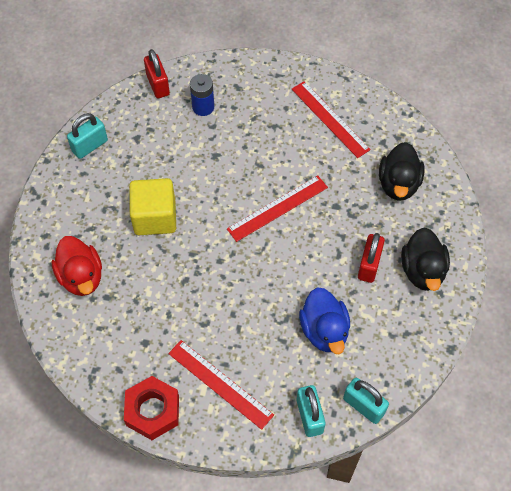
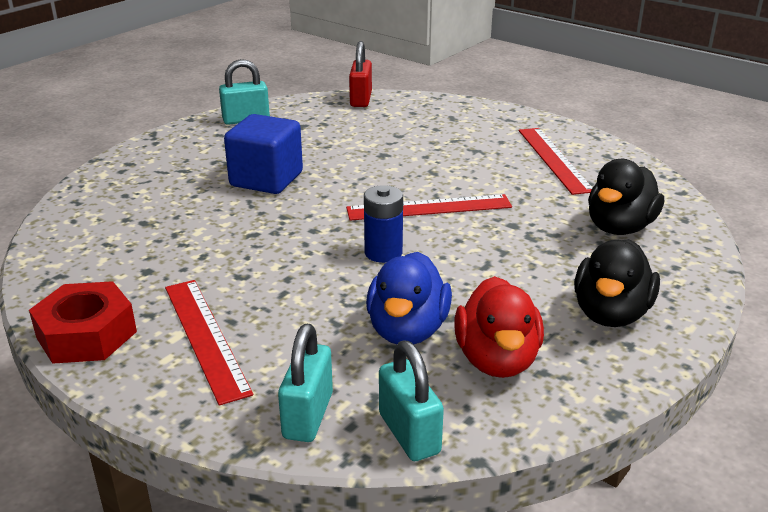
camera: 25 degrees right, 30 degrees down
red duck [52,236,102,296] -> red duck moved to [455,276,544,378]
yellow cube [129,178,176,235] -> blue cube [224,114,303,194]
blue battery [190,74,214,116] -> blue battery moved to [364,185,403,263]
red padlock [358,233,385,283] -> none

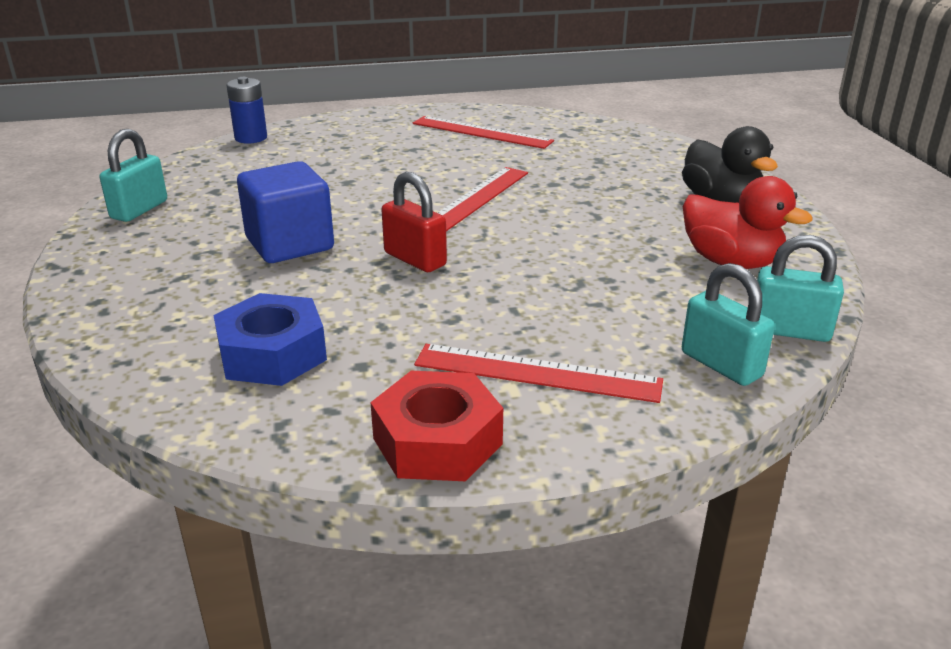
camera: 50 degrees left, 0 degrees up
red padlock [349,41,372,107] -> red padlock moved to [381,172,447,272]
blue battery [364,185,403,263] -> blue battery moved to [226,77,267,144]
blue duck [366,252,452,344] -> none
black duck [588,159,664,235] -> none
none -> blue nut [213,293,327,386]

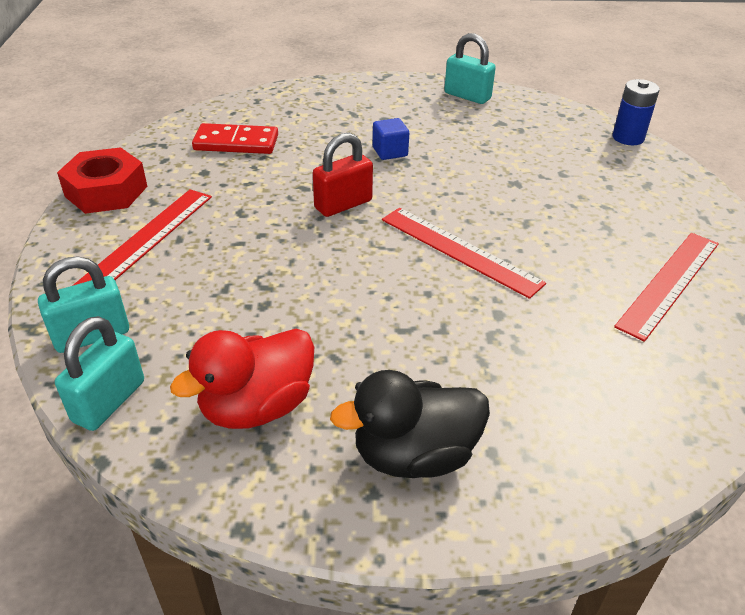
camera: 100 degrees right, 10 degrees up
blue nut [213,293,327,386] -> red domino [192,123,278,154]
blue cube [237,161,334,263] -> blue cube [373,118,409,160], size x0.51

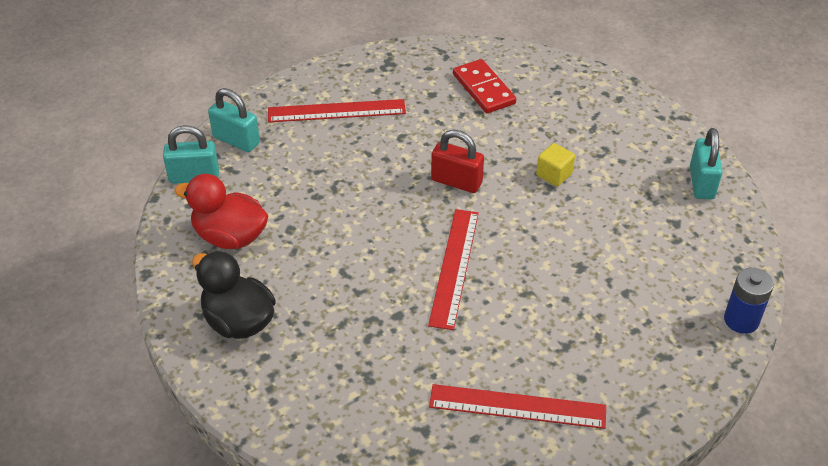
camera: 60 degrees right, 5 degrees up
red nut [57,147,148,214] -> none
blue cube [373,118,409,160] -> yellow cube [536,143,575,186]

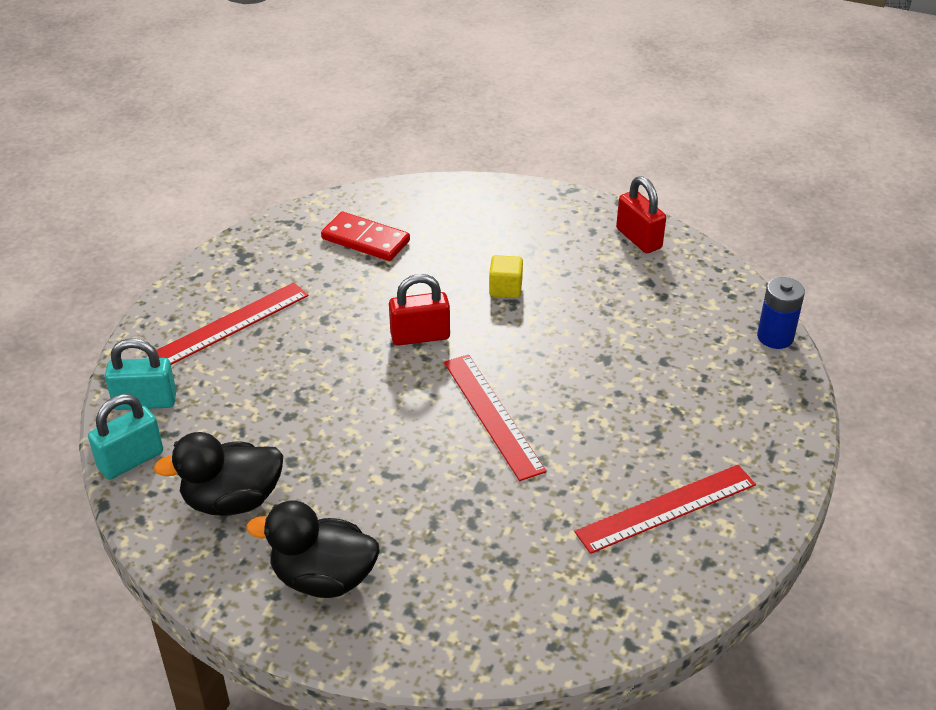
camera: 35 degrees left, 5 degrees down
red duck [174,174,268,249] -> black duck [154,432,283,516]
turquoise padlock [690,128,723,200] -> red padlock [616,176,666,253]

